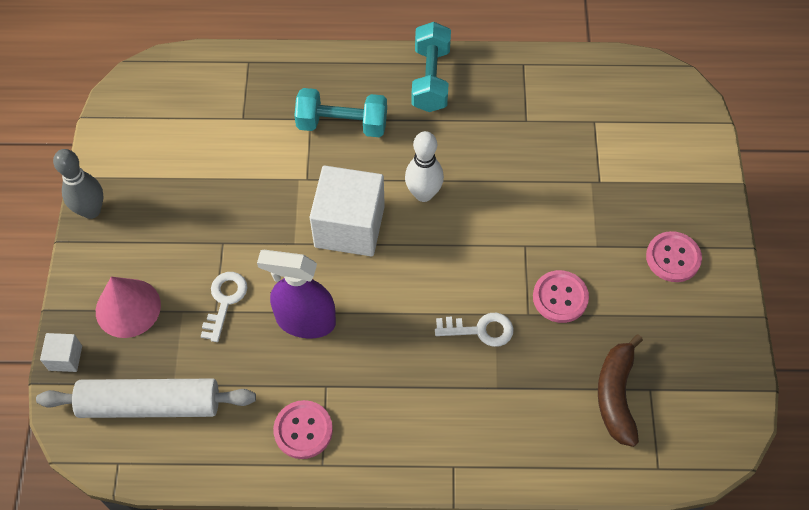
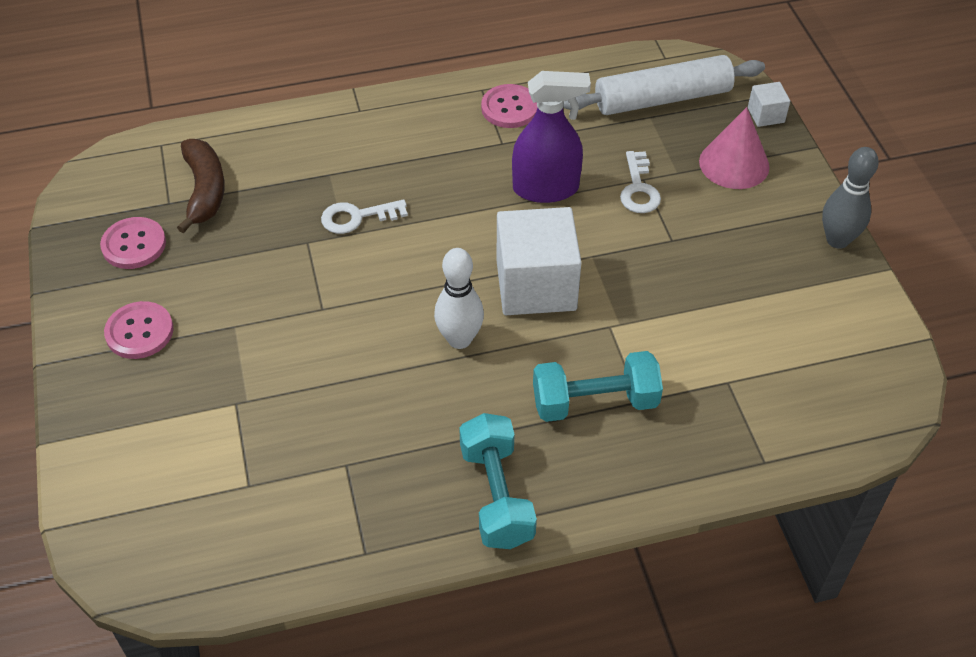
camera: 165 degrees right, 10 degrees down
pink button [533,270,589,323] -> pink button moved to [100,217,166,269]

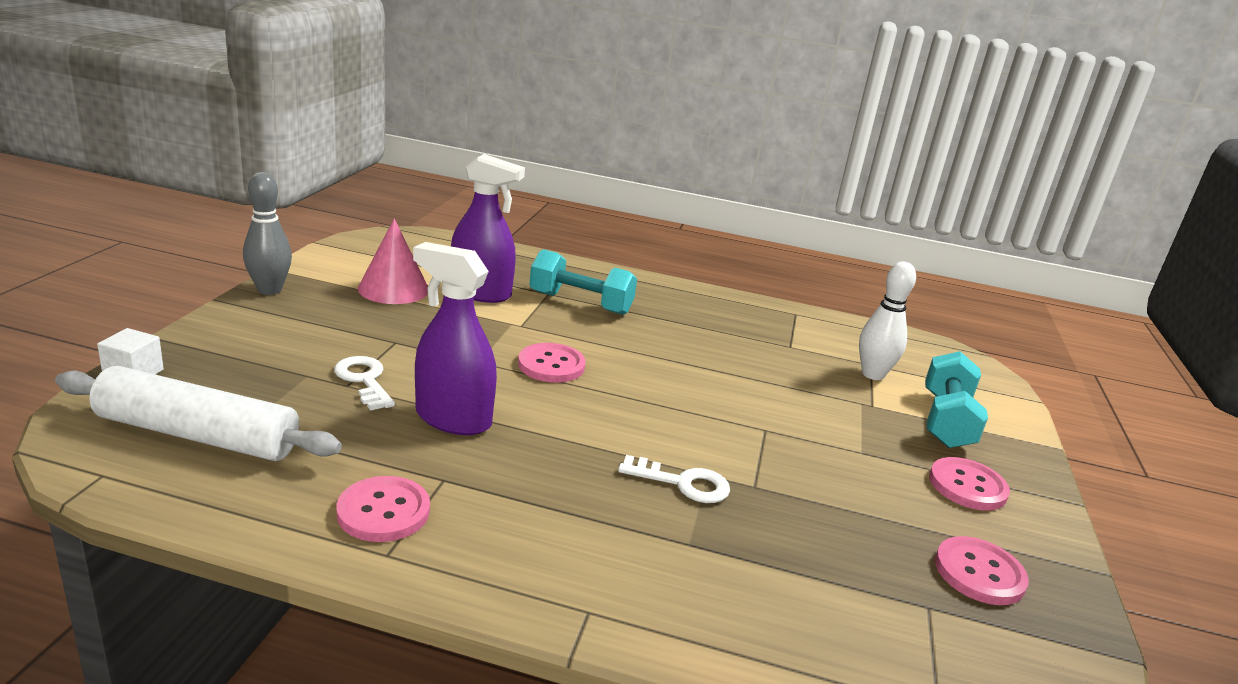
camera: 155 degrees left, 25 degrees down
brown banana [177,139,225,233] -> none
white bowling pin [434,248,484,349] -> white bowling pin moved to [859,261,916,380]
turquoise dumbbell [459,413,537,549] -> turquoise dumbbell moved to [925,351,988,448]
white cube [496,207,581,315] -> pink button [518,343,586,383]
white key [620,151,661,213] -> white key turned 60 degrees counterclockwise [334,356,395,411]
pink cone [699,107,770,189] -> pink cone moved to [358,219,428,304]
none -> purple spray bottle [451,154,525,303]

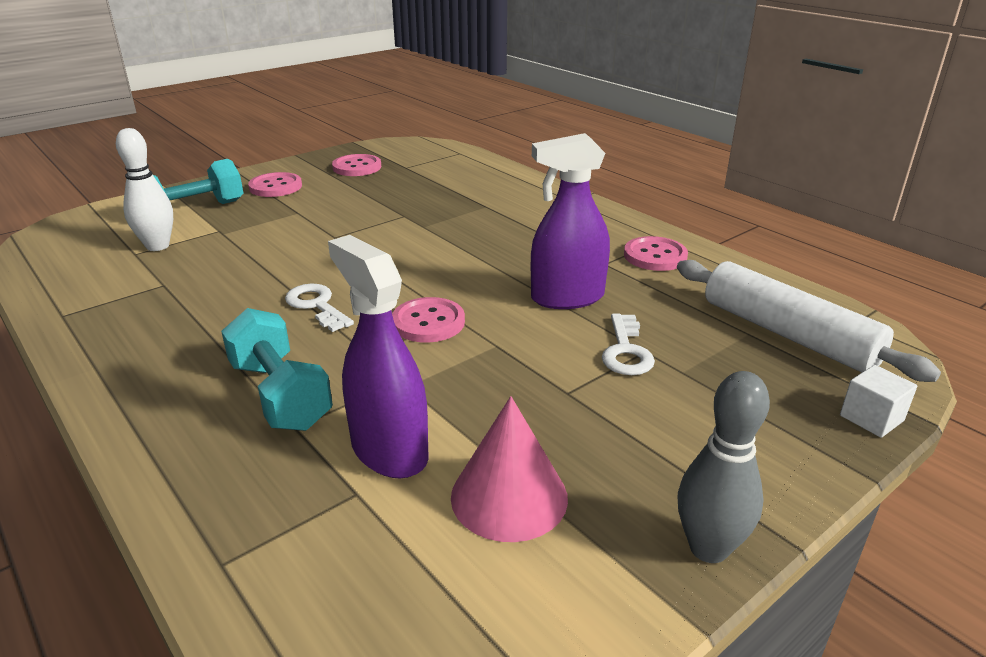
camera: 140 degrees left, 5 degrees up
purple spray bottle [413,242,497,435] -> purple spray bottle turned 105 degrees clockwise [531,133,610,309]
white key [618,455,730,503] -> white key moved to [285,284,354,332]

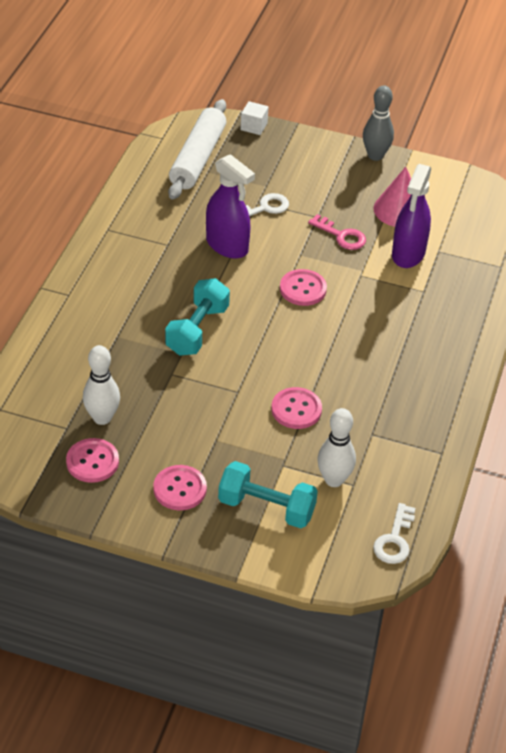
camera: 125 degrees left, 15 degrees up
turquoise dumbbell [221,308,333,431] -> turquoise dumbbell moved to [165,278,230,356]
white key [285,284,354,332] -> white key moved to [373,503,416,564]
pink button [624,236,688,271] -> pink button moved to [271,387,322,429]
none -> white bowling pin [83,345,120,425]
none -> pink key [308,214,366,250]

